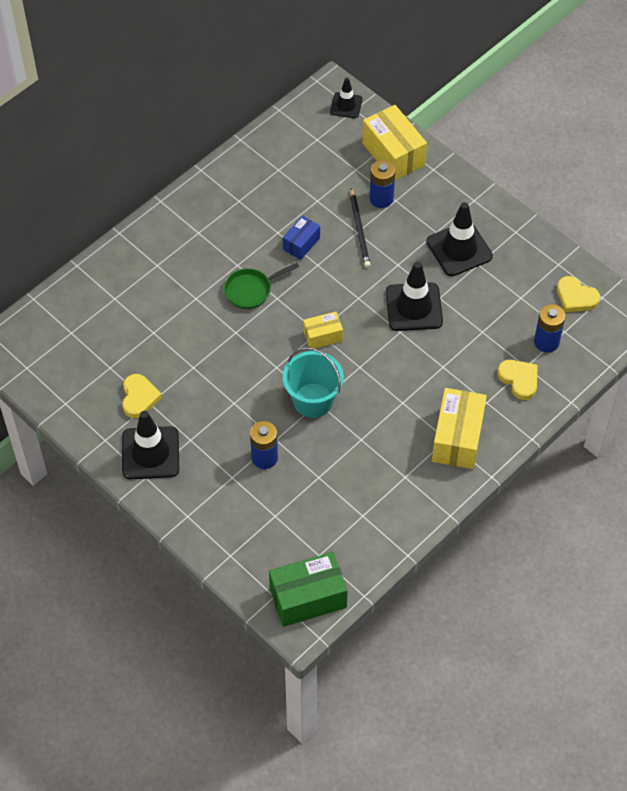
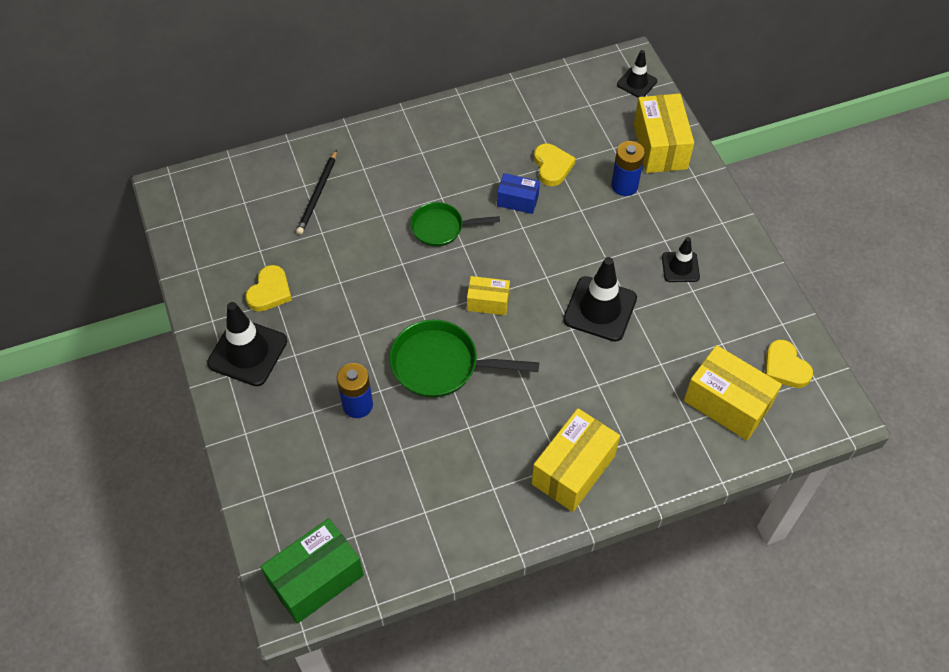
camera: 25 degrees right, 0 degrees up
green box [269,552,348,627] -> green box turned 45 degrees counterclockwise [261,518,364,624]
blue box [283,216,320,260] -> blue box turned 45 degrees clockwise [497,173,540,214]
turquoise bucket [283,347,344,418] -> green pan [389,320,539,398]
black pencil [350,188,370,268] -> black pencil moved to [296,150,337,235]
black traffic cone [426,202,493,276] -> black traffic cone [662,237,700,282], size x0.58
yellow heart [497,360,538,400] -> yellow heart moved to [534,144,576,186]
blue battery [534,304,566,353] -> yellow box [684,345,782,440]

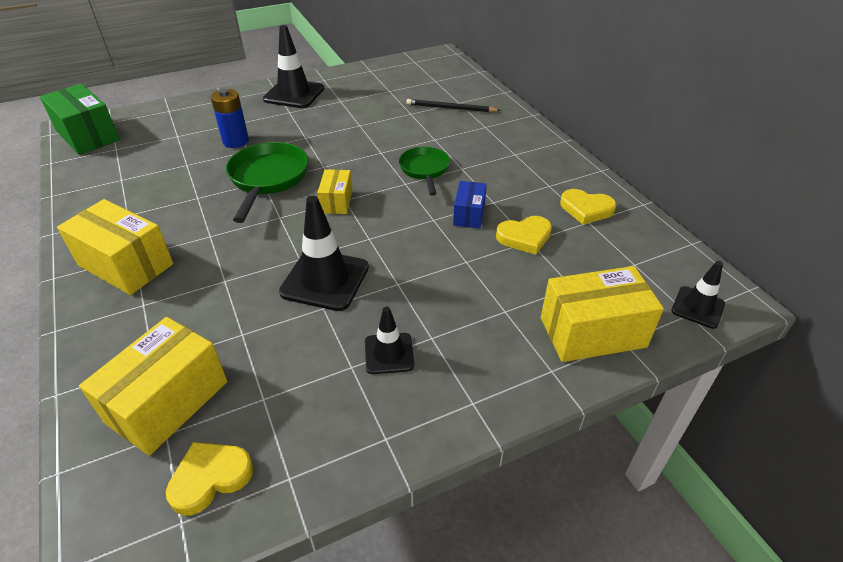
camera: 85 degrees right, 15 degrees down
yellow heart [245,265,292,312] -> yellow heart moved to [560,189,616,224]
blue battery [611,141,645,196] -> none

